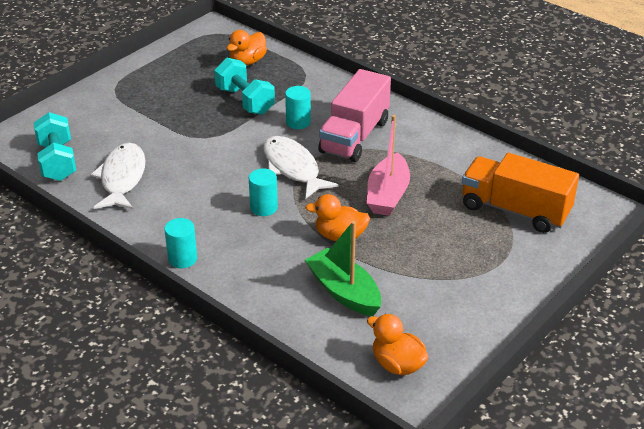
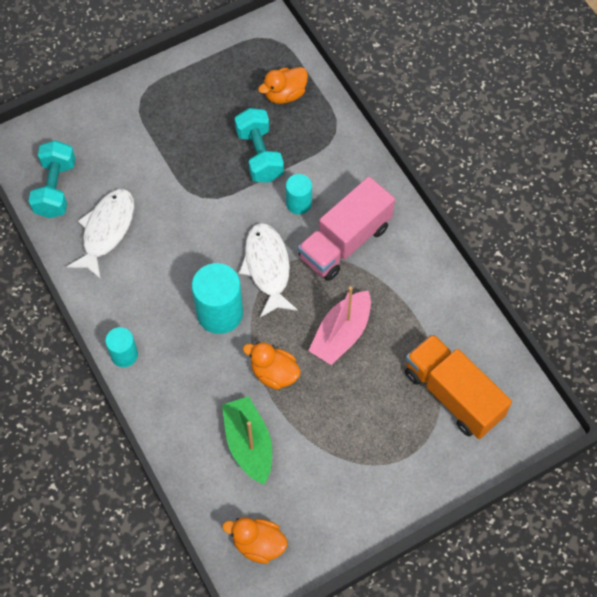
camera: 20 degrees right, 25 degrees up
turquoise cylinder [249,168,278,216] -> turquoise cylinder [192,263,243,334], size x1.73
orange duck [367,314,429,375] -> orange duck turned 45 degrees counterclockwise [223,517,287,564]

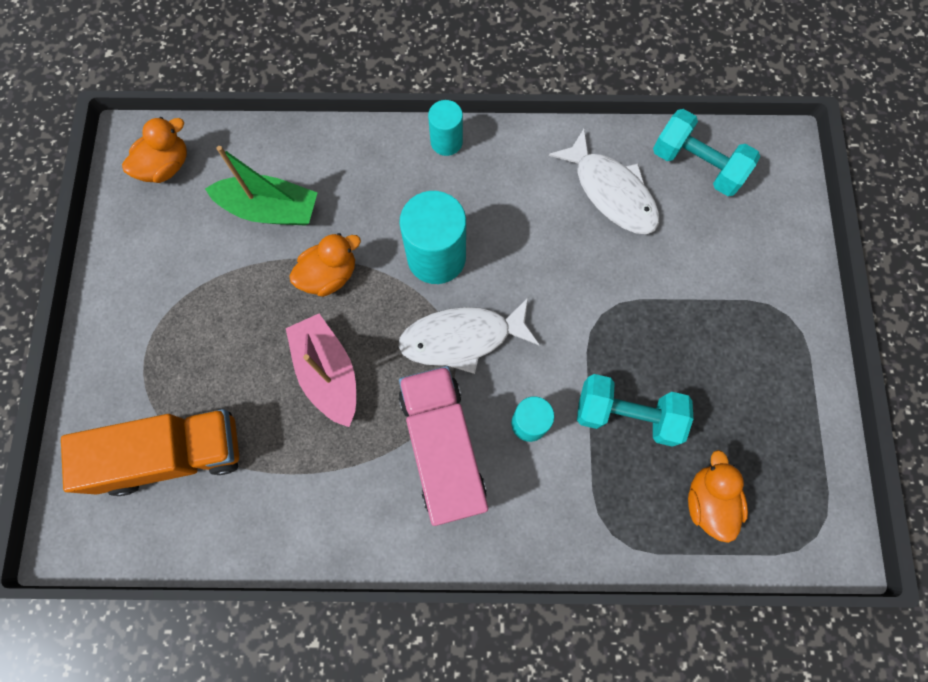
camera: 120 degrees right, 10 degrees up
white fish [239,223,298,317] -> white fish turned 150 degrees clockwise [398,298,540,374]

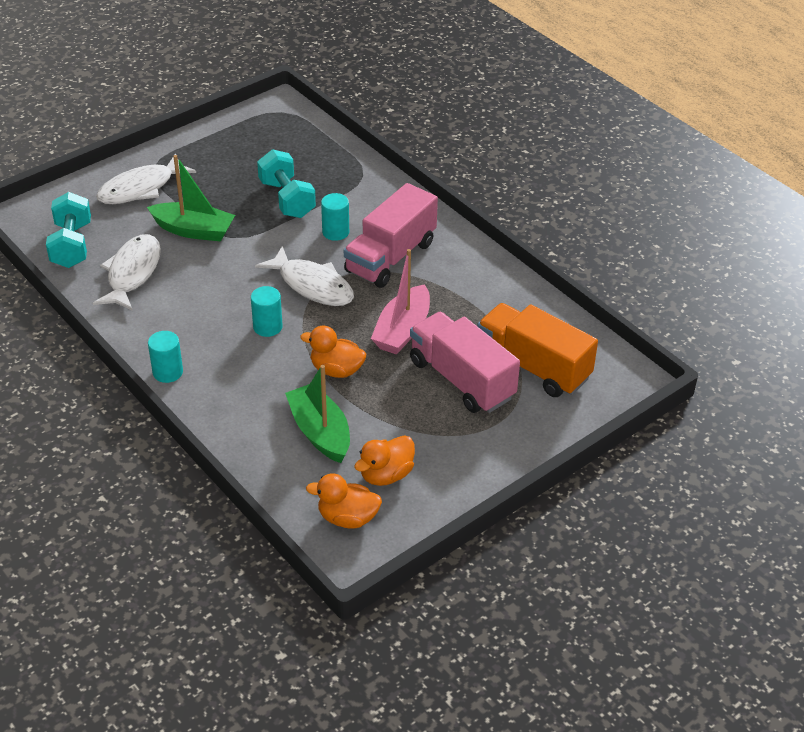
camera: 130 degrees left, 30 degrees down
turquoise cylinder [399,191,466,284] -> turquoise cylinder [251,286,283,337], size x0.58
orange duck [688,450,748,543] -> orange duck moved to [354,435,415,486]
none -> white fish [96,153,196,204]
none -> green boat [147,155,235,241]
none -> pink truck [410,312,520,413]

